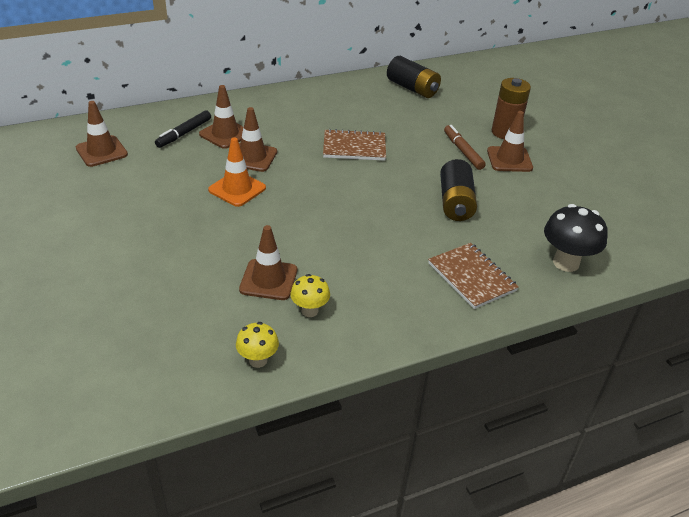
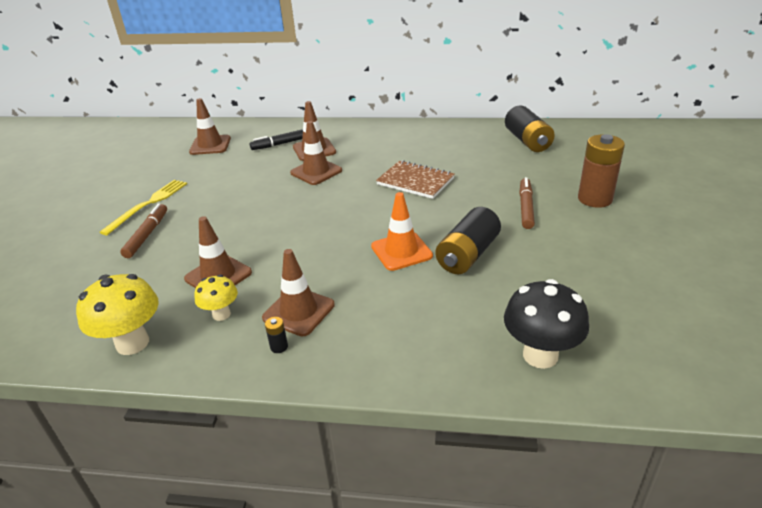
camera: 35 degrees right, 5 degrees down
orange traffic cone [208,137,266,207] -> orange traffic cone moved to [371,192,433,271]
yellow mushroom [236,322,279,368] -> yellow mushroom [76,274,159,355], size x1.69
brown notebook [428,243,519,309] -> none
brown traffic cone [487,111,533,172] -> brown traffic cone moved to [262,249,335,336]
none -> yellow fork [100,180,187,235]
none -> brown marker [120,204,167,258]
none -> black battery [265,317,288,353]

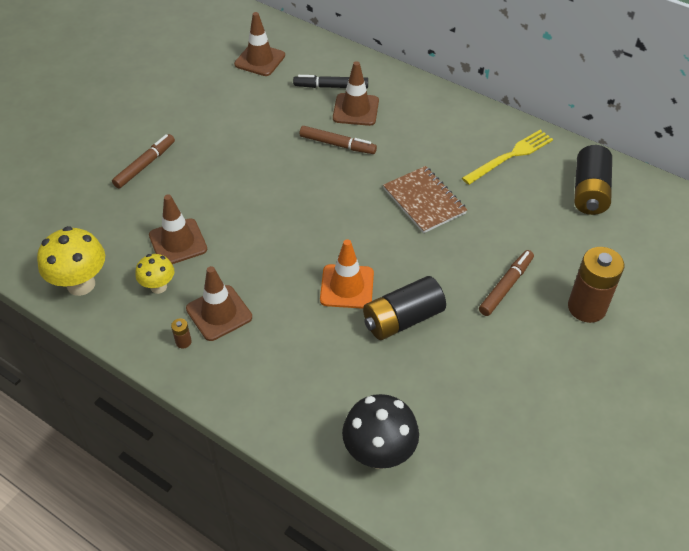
camera: 25 degrees right, 15 degrees up
yellow fork [100,180,187,235] -> yellow fork moved to [462,130,553,185]
black battery [265,317,288,353] -> brown battery [171,318,192,348]
brown traffic cone [290,121,342,185] -> brown marker [300,126,377,154]

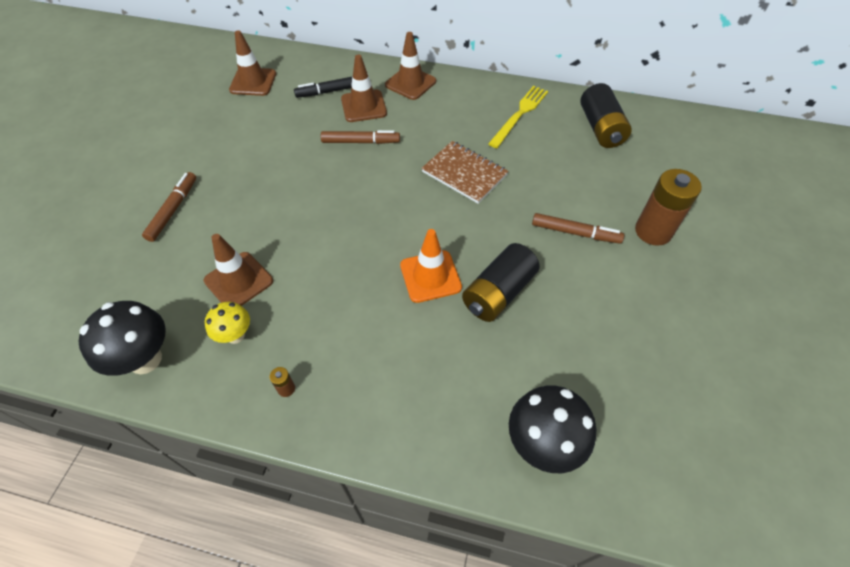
camera: 20 degrees left, 5 degrees up
yellow mushroom [37,226,105,296] -> black mushroom [78,301,166,376]
brown traffic cone [186,266,252,341] -> brown traffic cone moved to [385,32,436,100]
brown marker [479,250,534,316] -> brown marker turned 90 degrees clockwise [532,213,624,244]

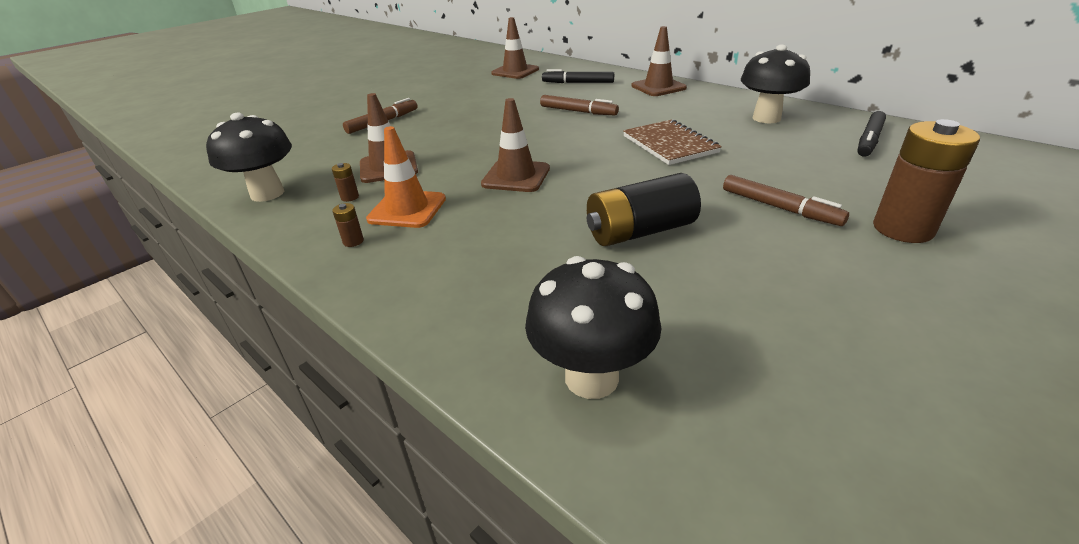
camera: 30 degrees right, 20 degrees down
yellow mushroom [205,302,250,344] -> brown battery [332,163,359,202]
brown traffic cone [341,55,387,122] -> brown traffic cone moved to [481,98,550,192]
orange traffic cone [400,229,462,303] -> orange traffic cone moved to [366,126,446,228]
yellow fork [488,86,548,148] -> black mushroom [741,45,810,123]
black battery [580,83,632,148] -> black marker [857,111,886,157]

